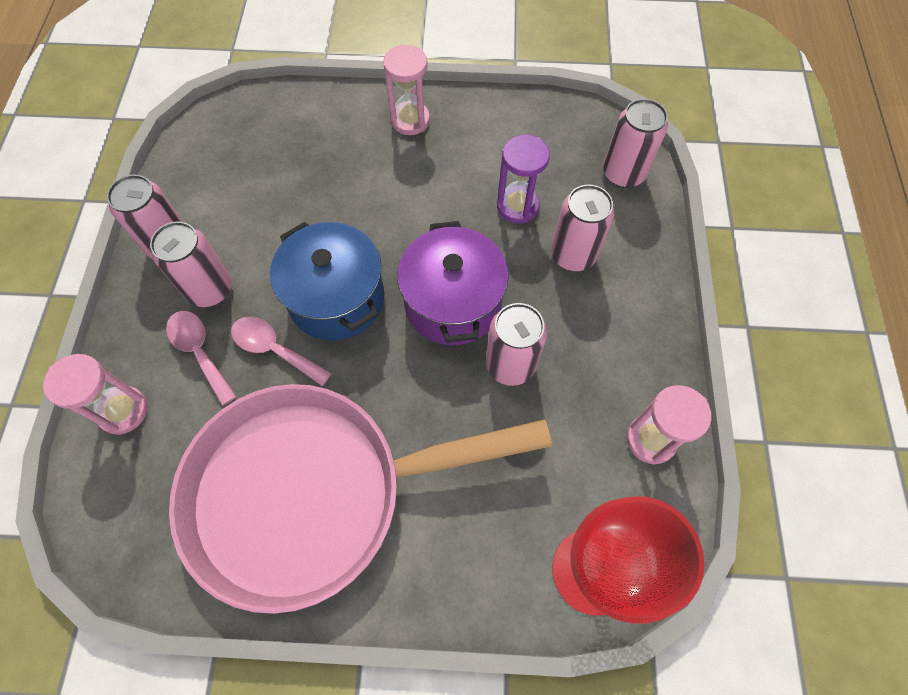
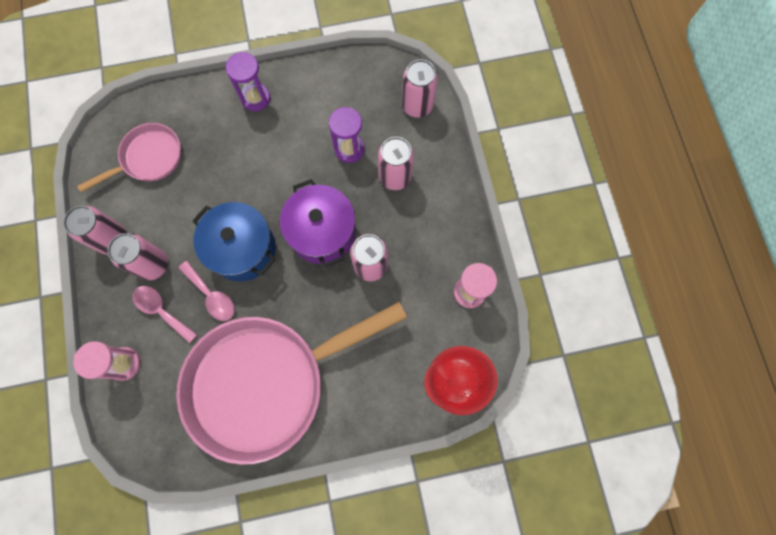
camera: 15 degrees left, 10 degrees up
pink spoon [231,317,332,386] -> pink spoon turned 150 degrees counterclockwise [179,261,235,321]
pink hourglass [383,45,430,135] -> purple hourglass [226,52,270,111]
none -> pink pan [77,123,181,192]

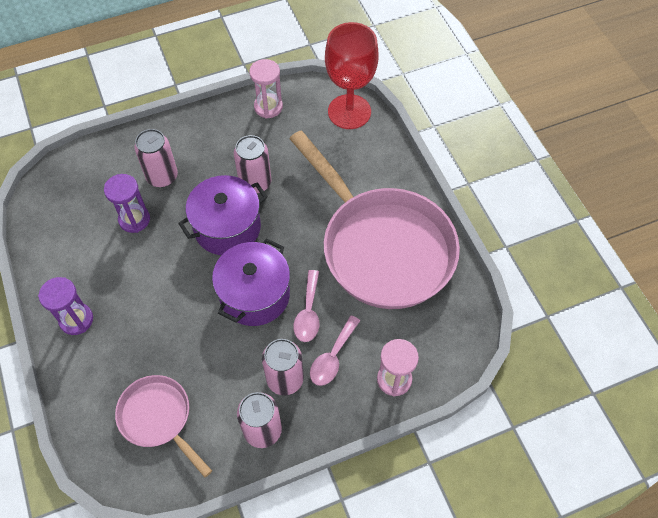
camera: 100 degrees left, 15 degrees down
pink spoon [179,261,235,321] -> pink spoon turned 150 degrees clockwise [293,270,319,342]
blue pot [192,202,276,282] -> purple pot [212,238,290,326]
pink can [402,59,438,118] -> none

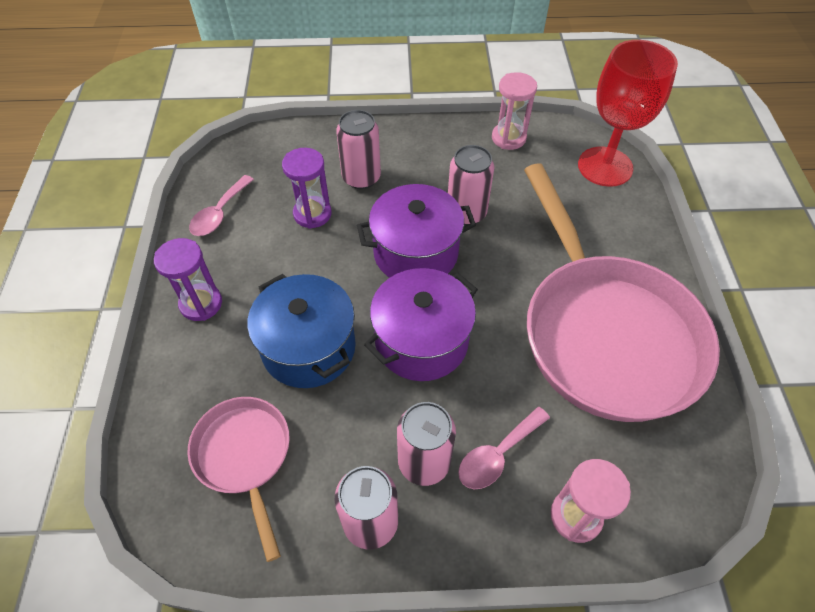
camera: 20 degrees right, 5 degrees down
pink spoon [293,270,319,342] -> pink spoon moved to [189,175,254,236]
none -> blue pot [247,274,356,388]

